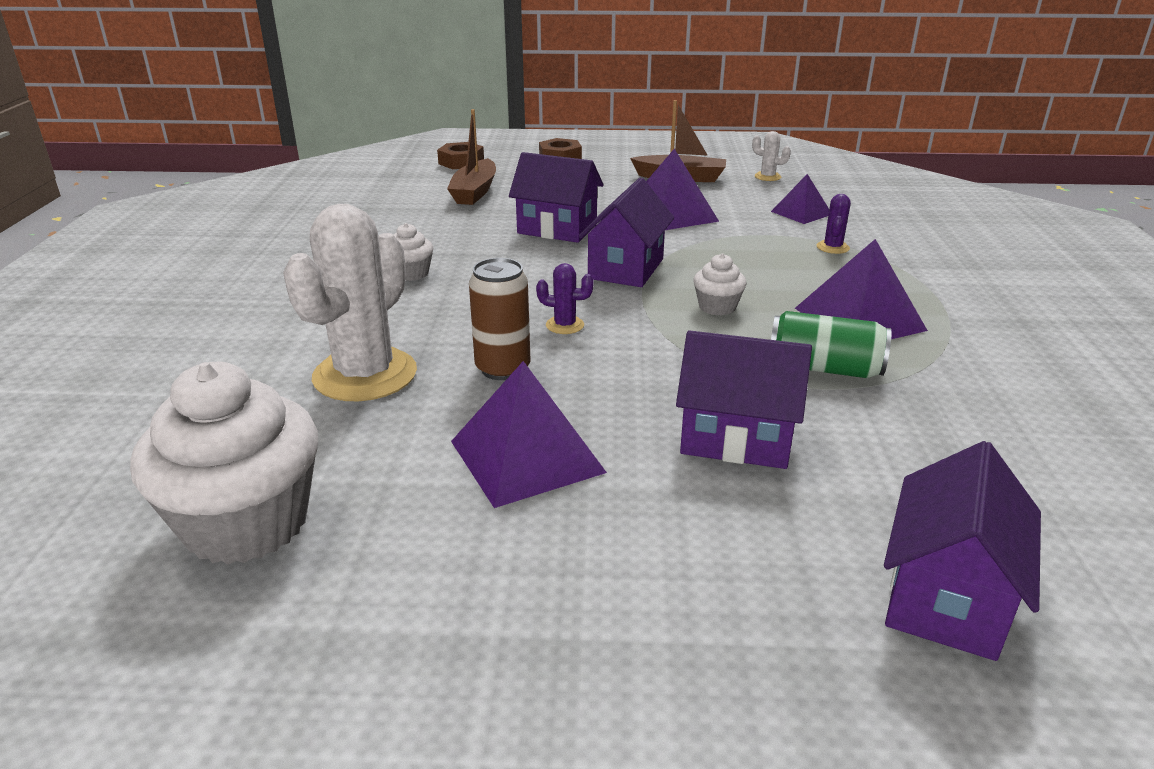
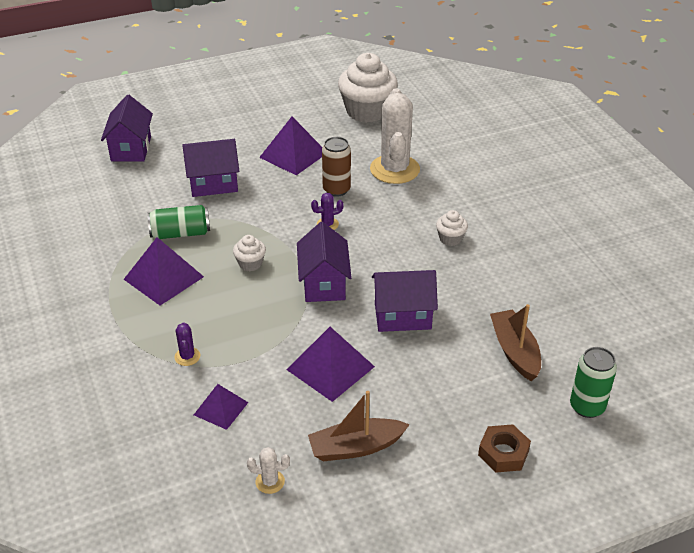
camera: 155 degrees right, 10 degrees up
brown nut [437,142,484,169] -> green can [570,347,617,418]

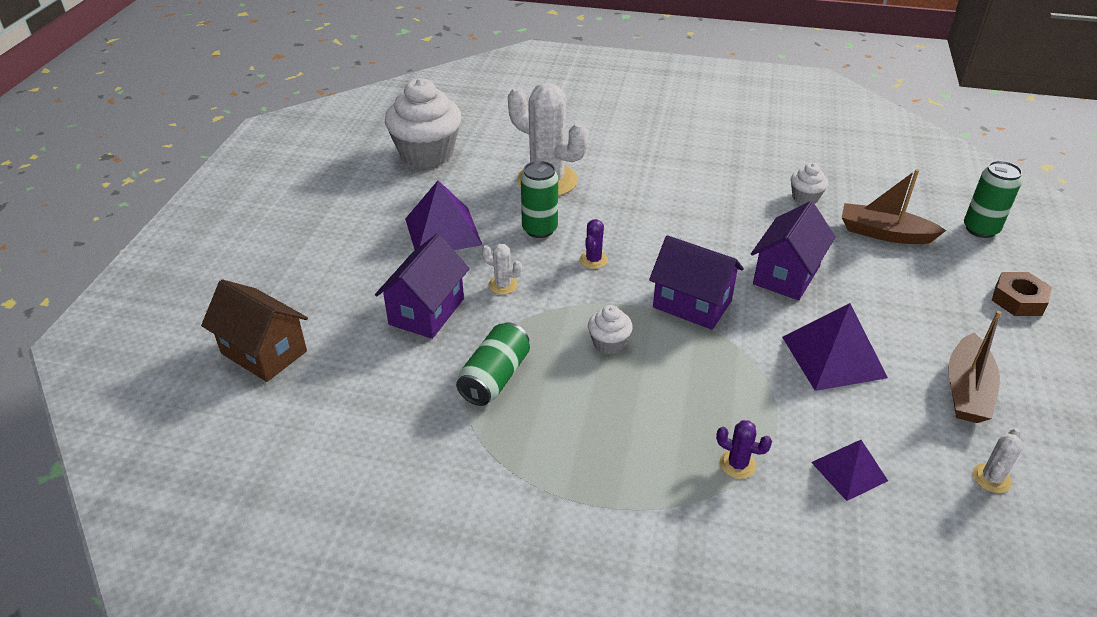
camera: 55 degrees left, 0 degrees up
purple house [101,95,153,161] -> brown house [201,279,308,382]
purple pyramid [124,237,204,306] -> none
brown can [322,137,351,197] -> green can [521,161,558,238]
white cupcake [436,210,468,246] -> white cupcake moved to [791,163,828,204]
none -> white cactus [482,244,522,295]

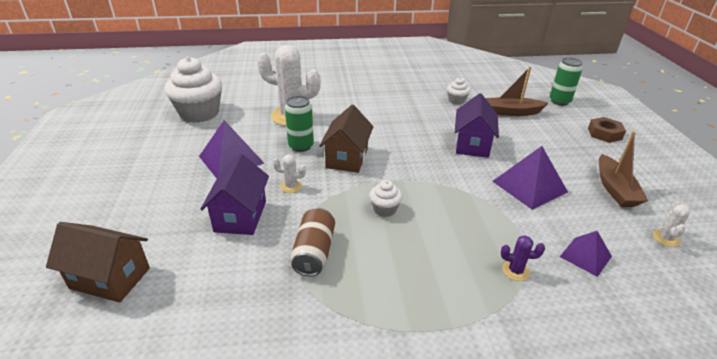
camera: 20 degrees left, 5 degrees down
green can [456,322,530,406] -> brown can [291,208,335,277]
purple cactus [580,219,608,269] -> brown house [319,105,373,173]
purple house [649,235,744,330] -> none

